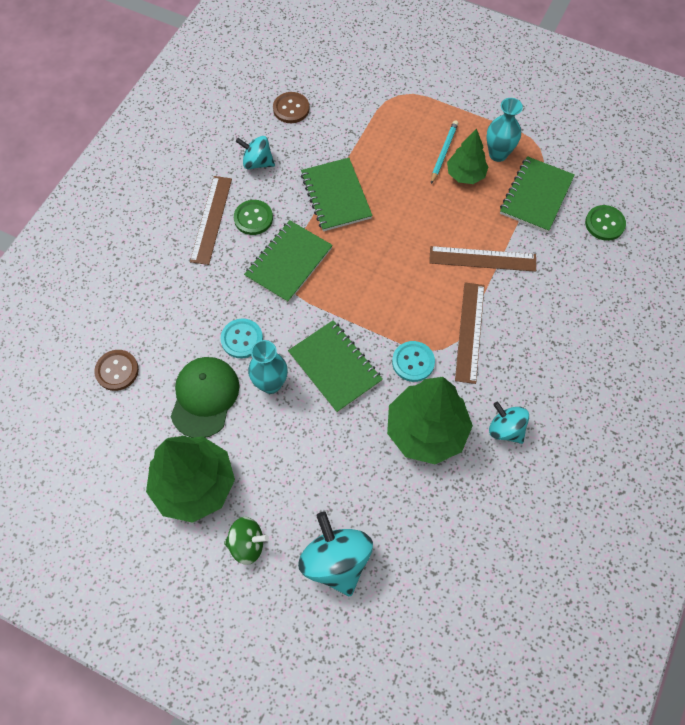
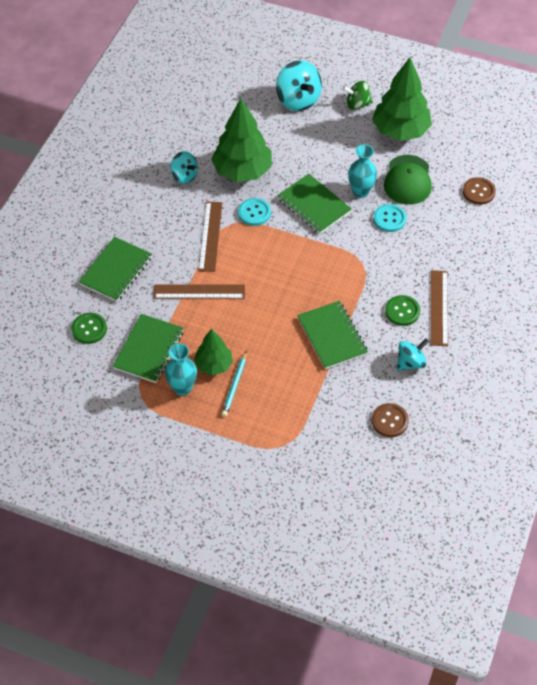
camera: 175 degrees right, 10 degrees down
turquoise spinning top [236,136,275,169] -> turquoise spinning top turned 45 degrees counterclockwise [397,338,429,371]
green notebook [244,220,333,303] -> green notebook moved to [79,237,152,302]

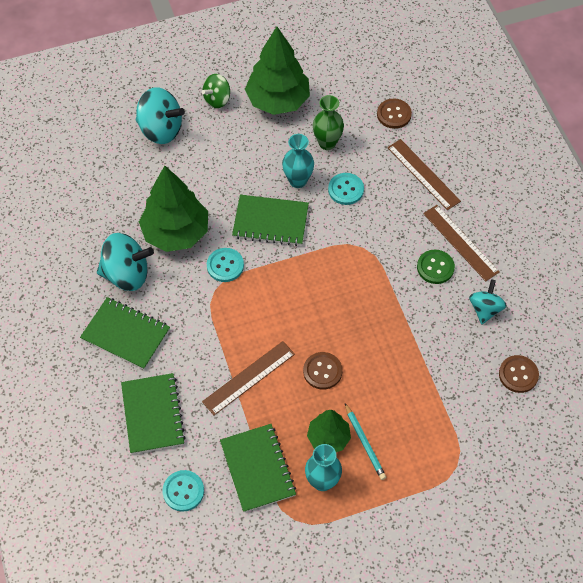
camera: 40 degrees left, 5 degrees up
green button [71,313,107,344] -> turquoise button [163,470,204,512]
turquoise spinning top [171,151,198,184] -> turquoise spinning top [97,233,154,291], size x1.62
brown ruler [198,202,222,272] -> brown ruler moved to [387,139,461,210]
green notebook [297,301,368,369] -> green notebook moved to [80,297,170,370]
green cap [384,155,432,205] -> green vase [313,95,344,150]
none -> brown button [303,352,342,390]

